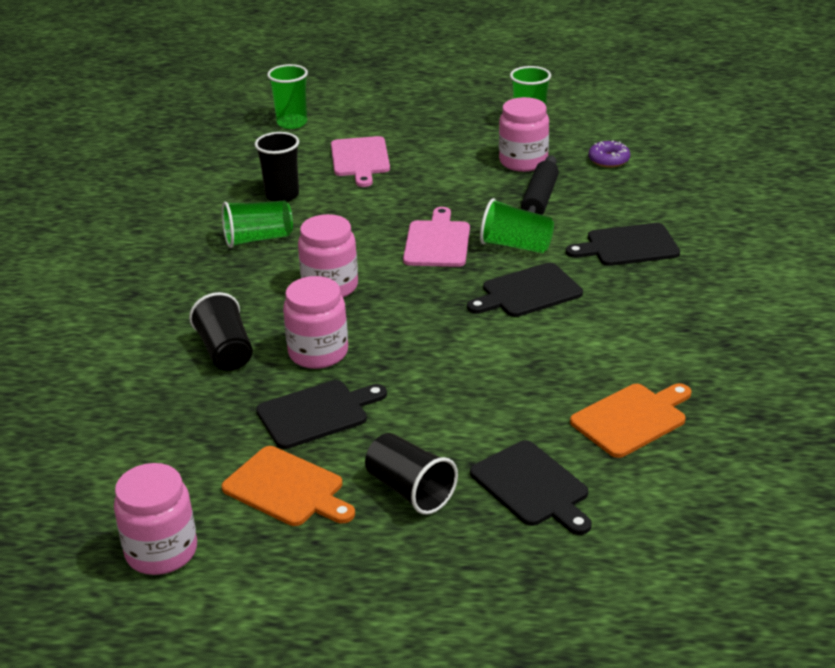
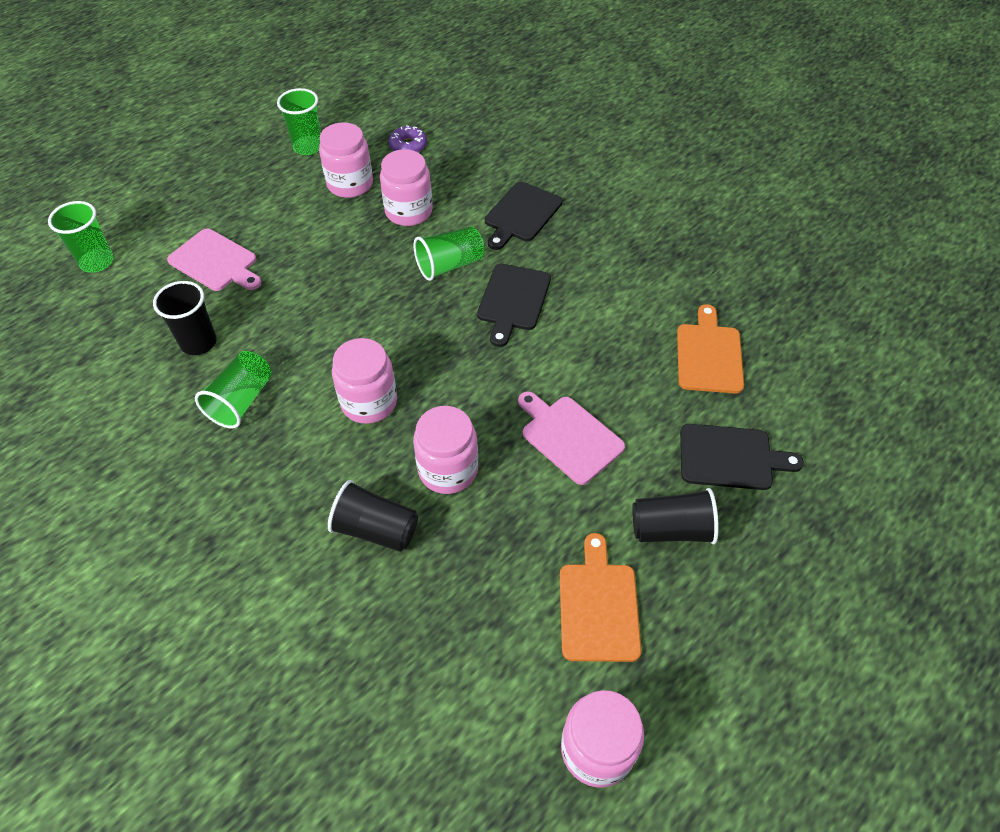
camera: 50 degrees left, 20 degrees up
orange cutting board [222,446,355,526] -> orange cutting board turned 75 degrees counterclockwise [560,533,642,662]
black cutting board [256,380,387,449] -> none
pink cutting board [403,207,470,267] -> pink cutting board moved to [518,391,625,485]
black rolling pin [521,156,559,215] -> pink jar [380,149,433,226]

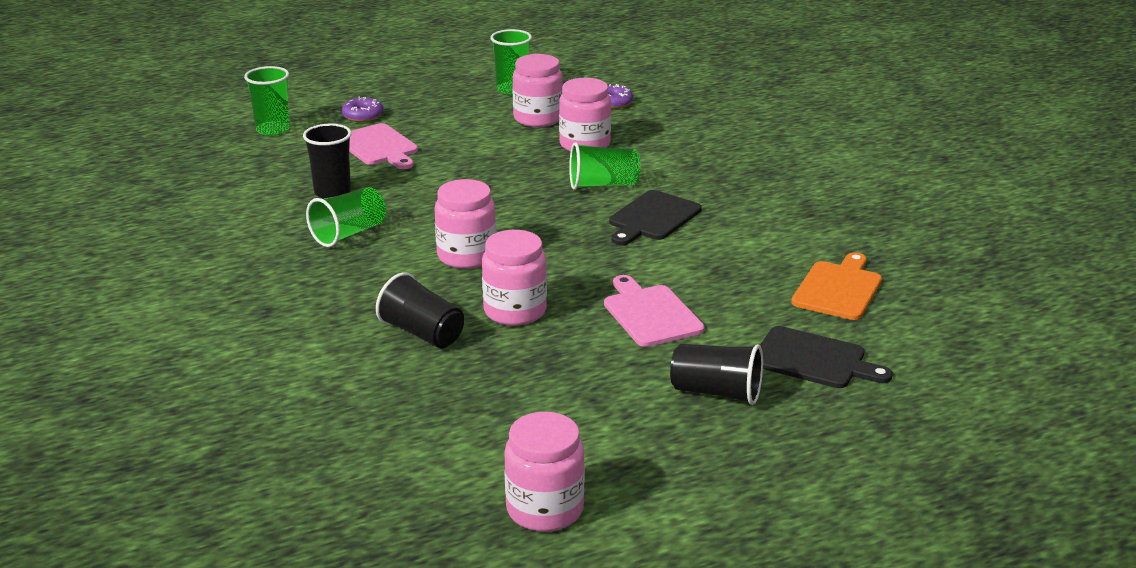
camera: 20 degrees right, 25 degrees down
black cutting board [485,182,563,250] -> none
orange cutting board [560,533,642,662] -> none
none -> purple donut [342,96,384,122]

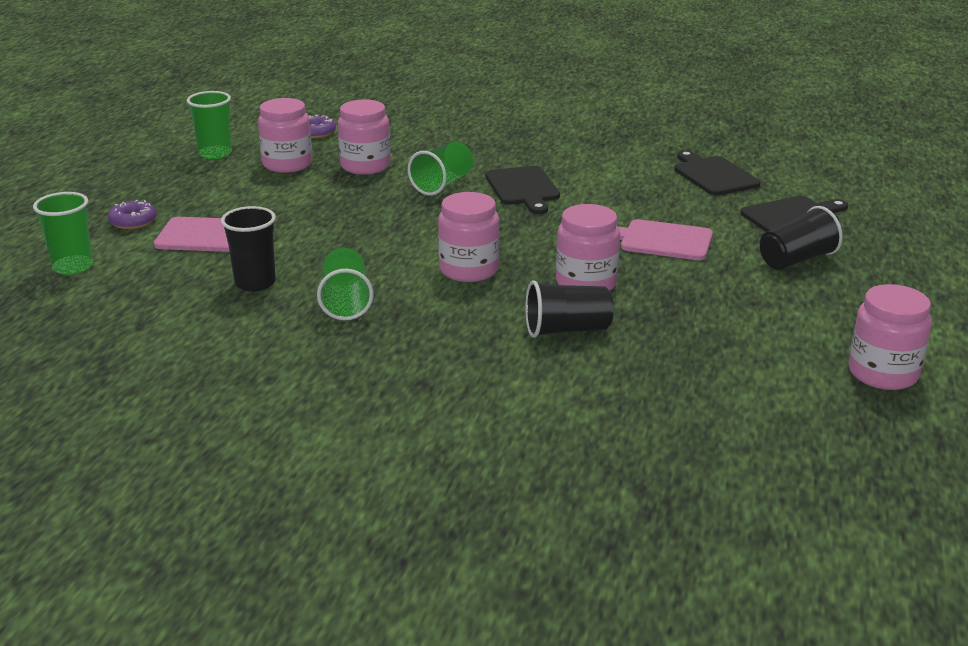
camera: 50 degrees left, 0 degrees up
orange cutting board [791,252,882,320] -> black cutting board [674,150,760,195]

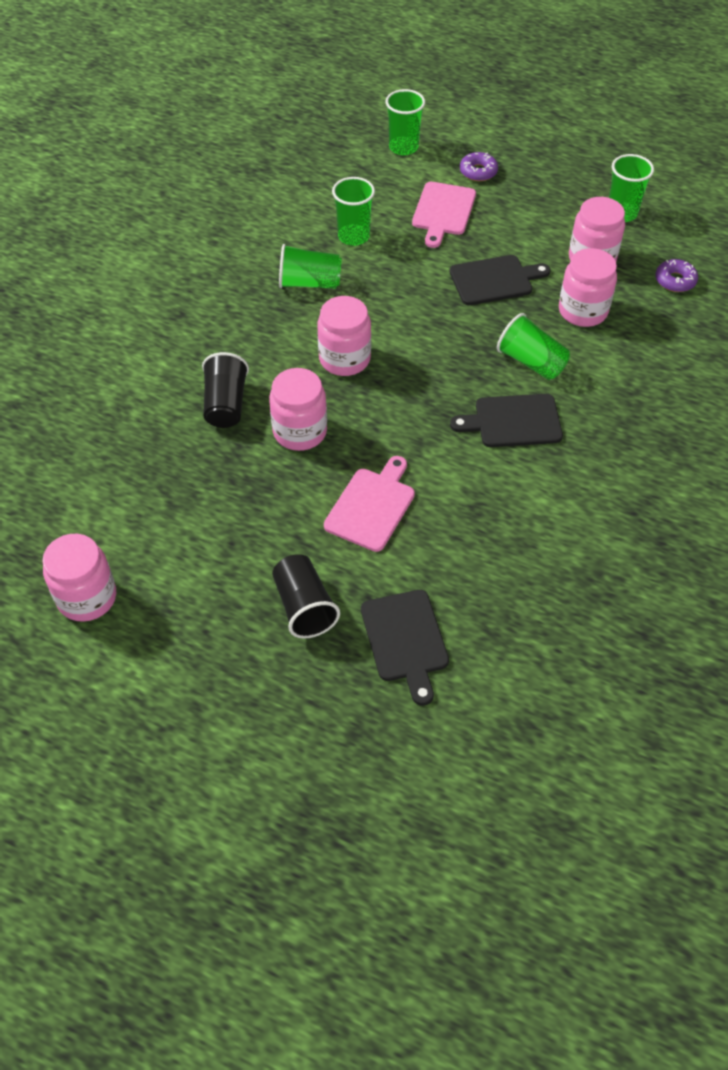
camera: 100 degrees right, 25 degrees up
black cup [221,206,276,292] -> green cup [332,177,375,246]
black cutting board [674,150,760,195] -> black cutting board moved to [449,255,551,305]

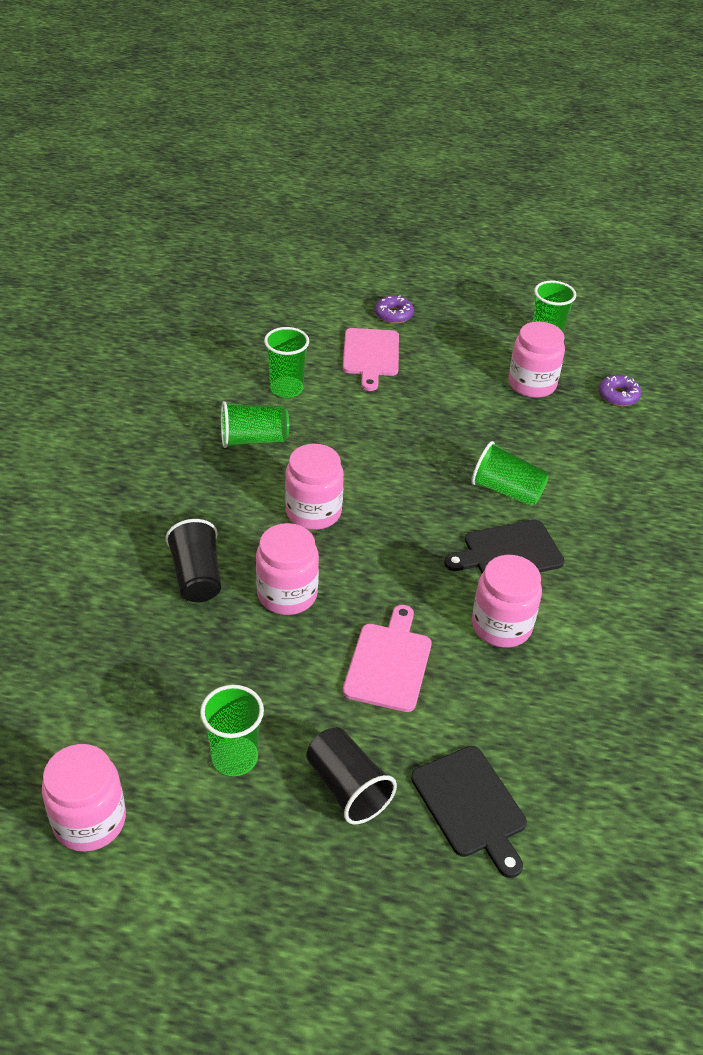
camera: 15 degrees left, 10 degrees down
green cup [386,89,425,155] -> green cup moved to [200,685,264,776]
black cutting board [449,255,551,305] -> none
pink jar [559,248,617,327] -> pink jar moved to [472,555,542,648]

